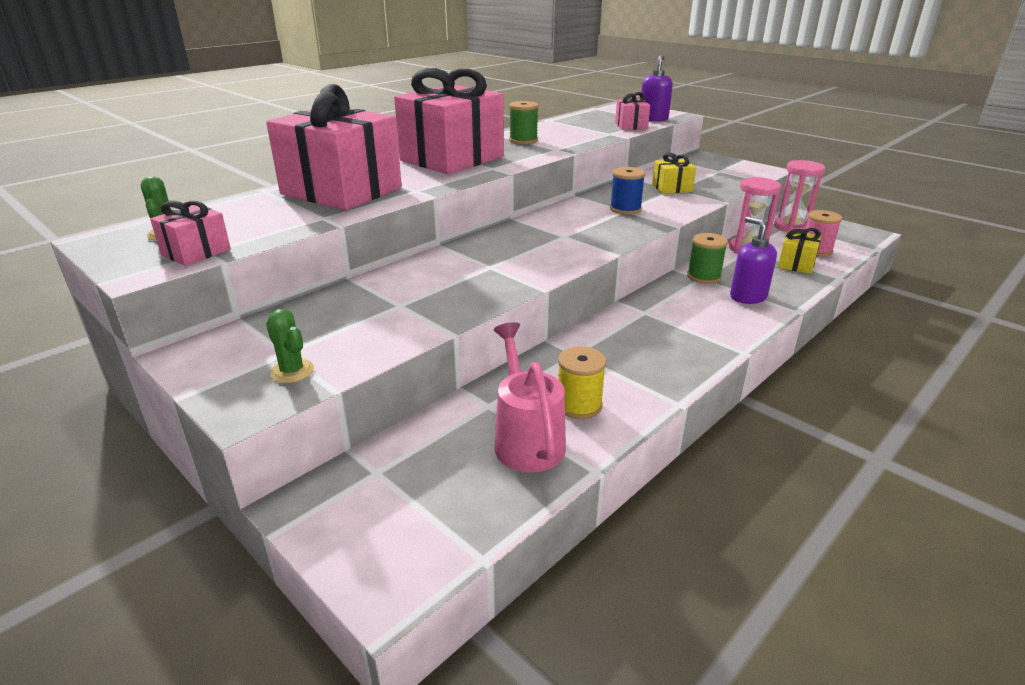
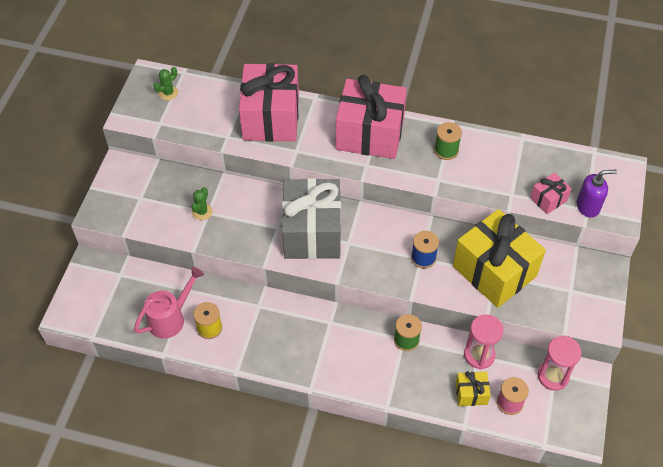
camera: 60 degrees right, 25 degrees up
pink gift [150,201,231,266] -> none
green cactus [266,309,314,383] -> green cactus moved to [191,187,212,220]
yellow gift [652,152,696,194] -> yellow gift [453,209,546,308], size x2.27
purple soap dispenser [730,216,777,304] -> none
none -> grey gift [282,178,341,259]

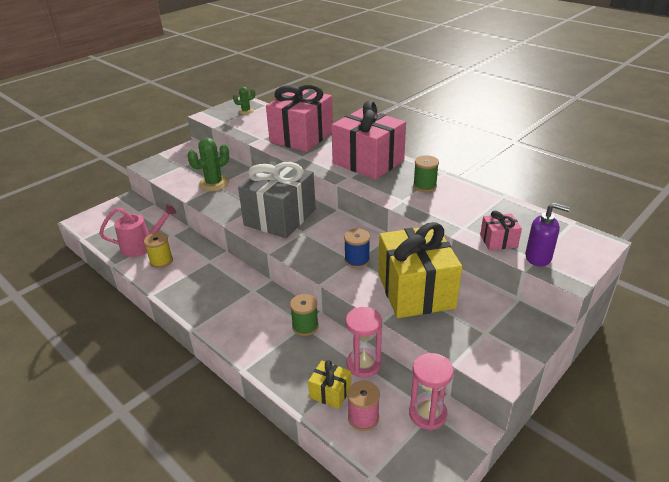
camera: 30 degrees right, 20 degrees down
green cactus [191,187,212,220] -> green cactus [187,138,229,191], size x1.75

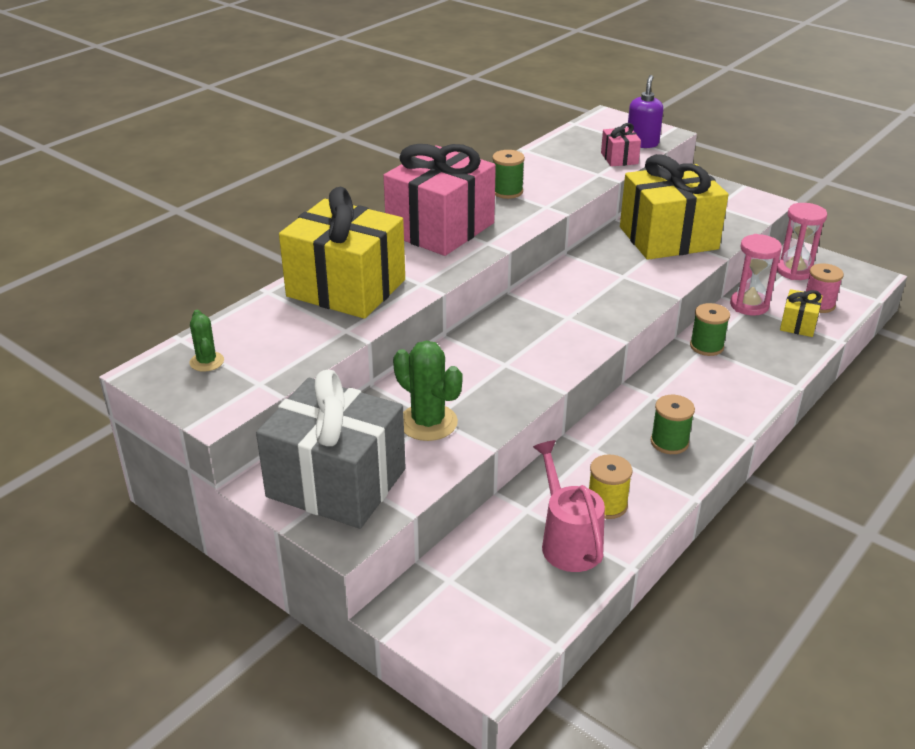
camera: 95 degrees left, 0 degrees up
grey gift [238,161,316,238] -> grey gift moved to [256,370,406,529]
pink gift [266,84,333,152] -> yellow gift [279,187,405,319]
blue spool [344,228,370,268] -> none
none -> green spool [651,395,695,454]

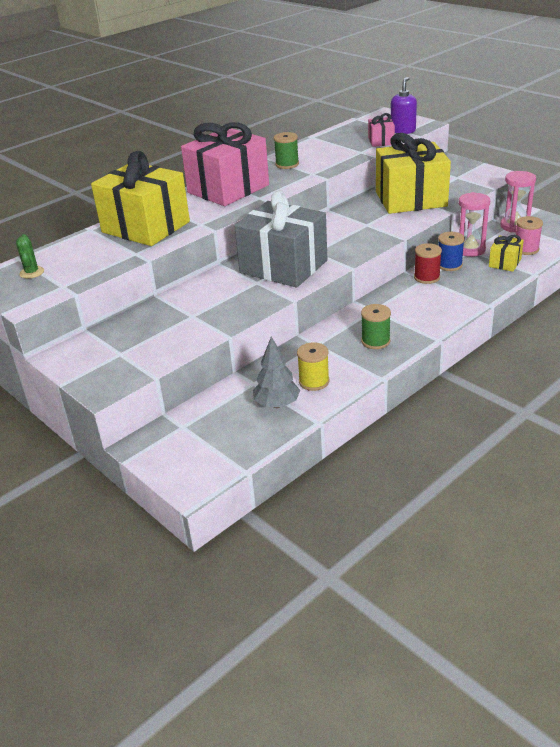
camera: 10 degrees right, 0 degrees up
grey gift [256,370,406,529] -> grey gift moved to [235,191,327,288]
green cactus [393,340,463,441] -> none
pink watering can [533,440,605,572] -> grey tree [253,337,300,408]
green spool [690,303,730,356] -> red spool [414,243,442,284]
none -> blue spool [438,232,465,271]

